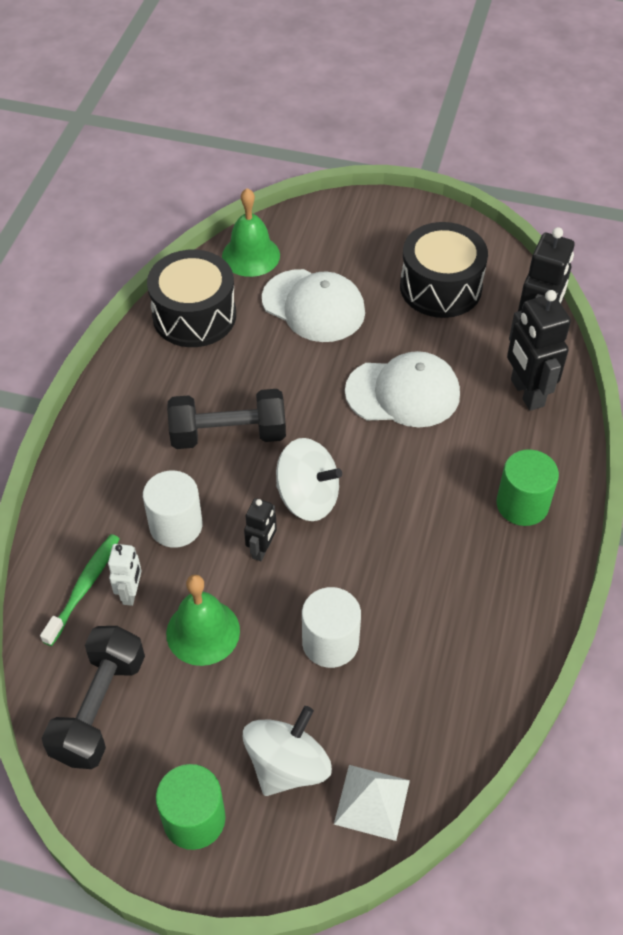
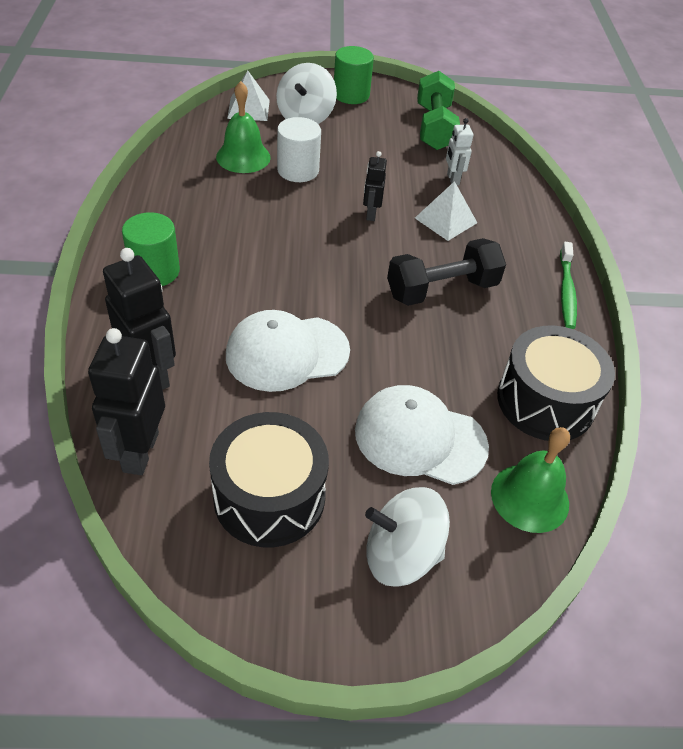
camera: 160 degrees right, 5 degrees down
green toothbrush [40,534,120,646] -> green toothbrush moved to [560,242,577,329]
black dumbbell [42,626,145,769] -> green dumbbell [417,71,460,150]
white cylinder [143,470,203,548] -> white pyramid [415,181,477,241]
green bell [166,575,240,666] -> green bell moved to [216,81,271,173]
white spinning top [276,438,342,521] -> white spinning top moved to [365,487,450,587]

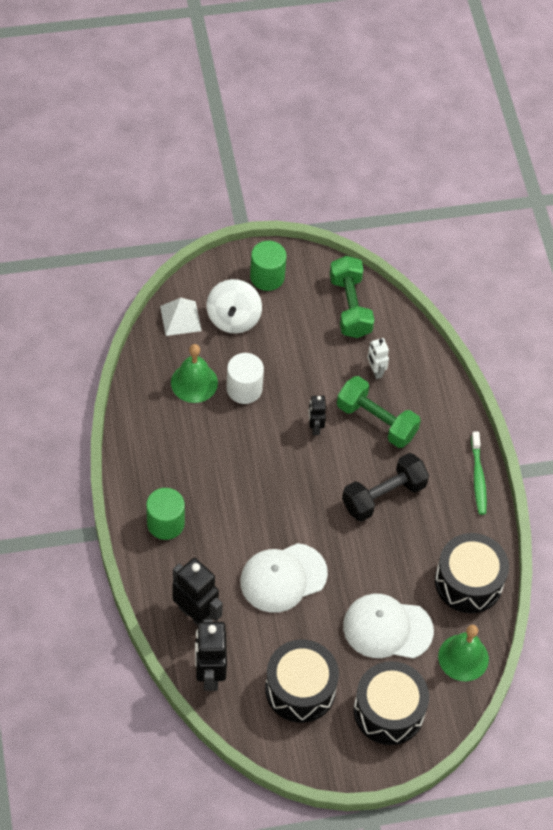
camera: 10 degrees left, 10 degrees up
white spinning top [365,487,450,587] -> black drum [354,661,429,745]
white pyramid [415,181,477,241] -> green dumbbell [337,376,421,448]

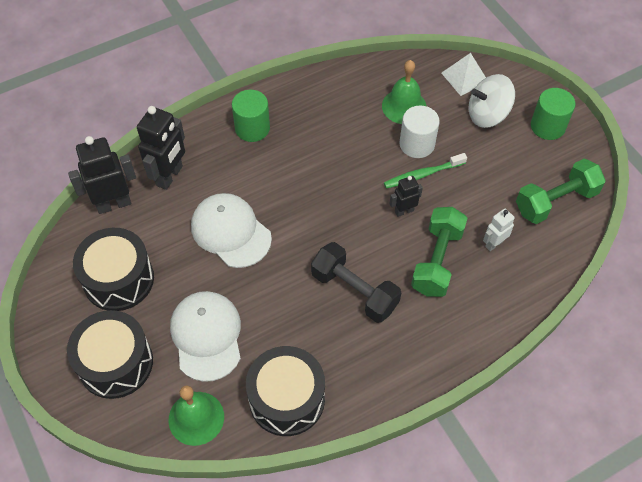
camera: 75 degrees right, 0 degrees up
green toothbrush [471,432,487,515] -> green toothbrush moved to [384,153,467,189]

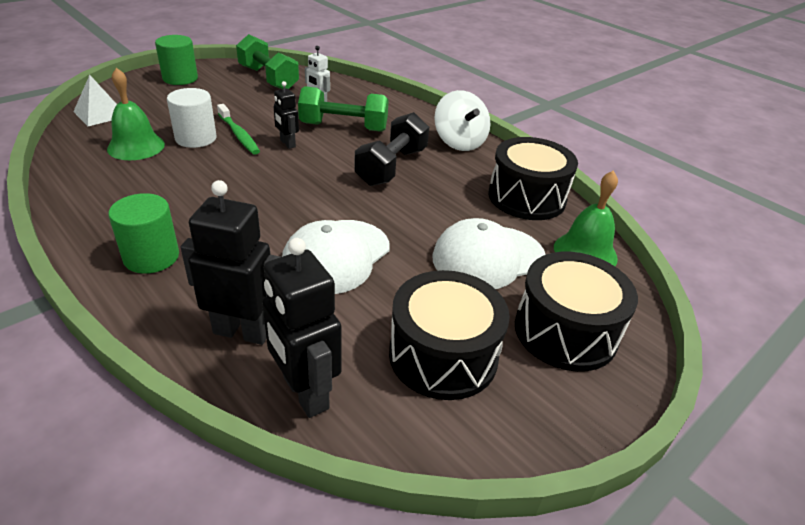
camera: 105 degrees left, 20 degrees down
white spinning top [469,74,515,128] -> white spinning top moved to [434,90,490,151]

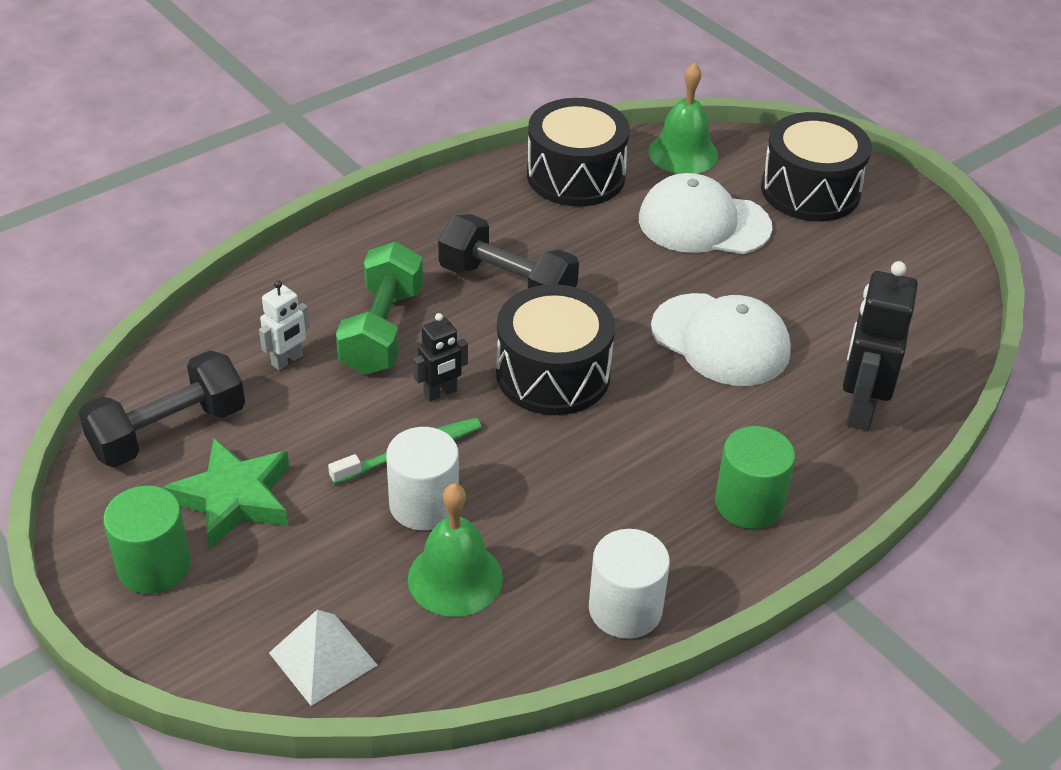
camera: 85 degrees left, 5 degrees up
green dumbbell [236,34,299,89] -> black dumbbell [79,350,245,467]
black robot [262,238,342,418] -> none
black drum [389,270,510,400] -> black drum moved to [496,284,615,415]
white cap [432,218,546,289] -> white cap turned 120 degrees clockwise [639,173,773,254]
white spinning top [434,90,490,151] -> none
none -> green star [163,438,289,549]
none -> white cylinder [589,529,670,639]

